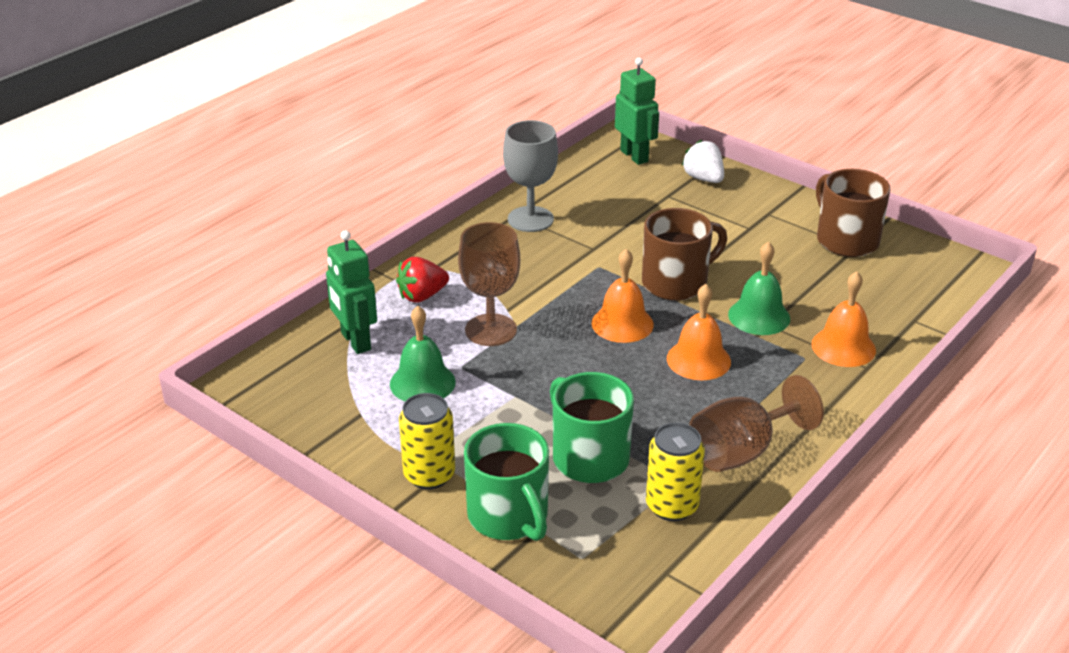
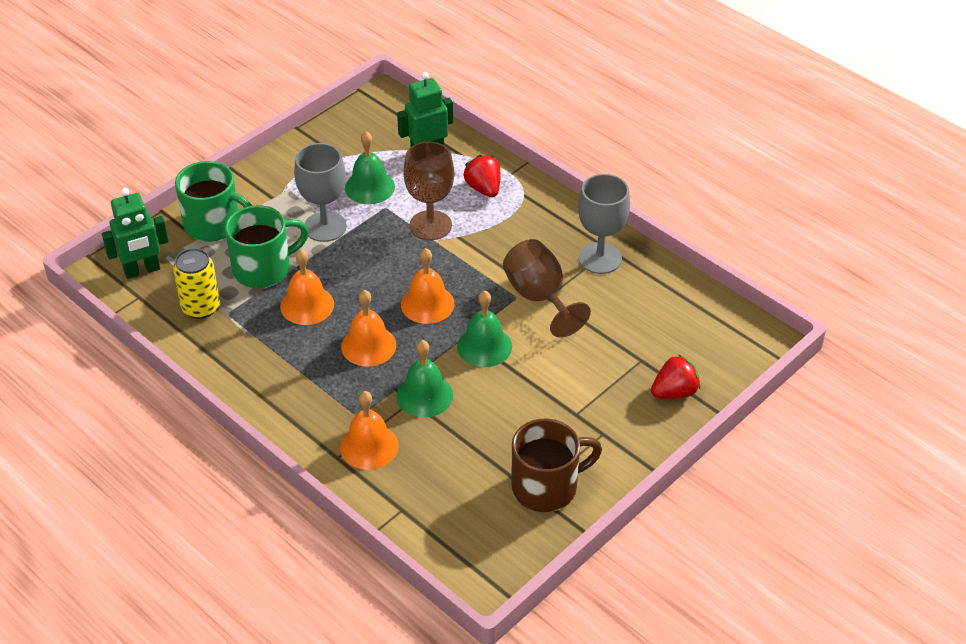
camera: 95 degrees right, 10 degrees up
yellow can [399,393,455,489] -> none
green mug [464,423,549,541] -> green mug turned 135 degrees counterclockwise [175,161,252,242]
green robot [615,58,659,165] -> green robot moved to [102,188,169,279]
brown mug [642,208,727,301] -> green bell [457,291,512,367]
white strawberry [682,140,724,183] -> red strawberry [651,354,701,399]
brown goblet [689,375,824,472] -> brown goblet moved to [503,239,591,338]
none -> orange bell [280,249,334,325]
none -> grey goblet [294,143,347,242]

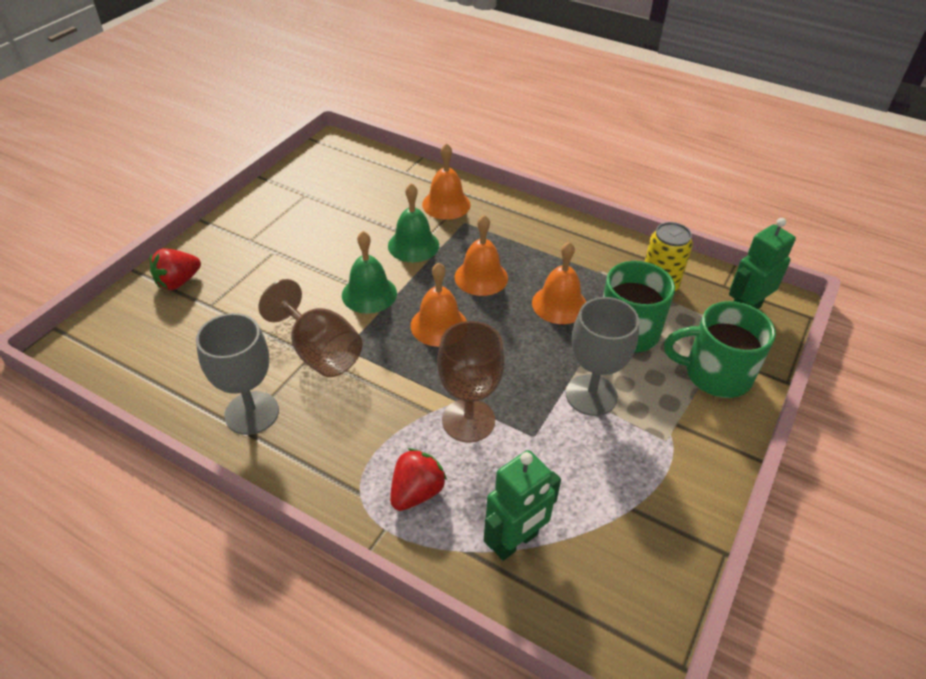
camera: 165 degrees right, 0 degrees up
green bell [345,131,395,204] -> none
red strawberry [463,155,500,197] -> red strawberry turned 105 degrees counterclockwise [390,448,447,511]
brown mug [512,419,602,512] -> none

